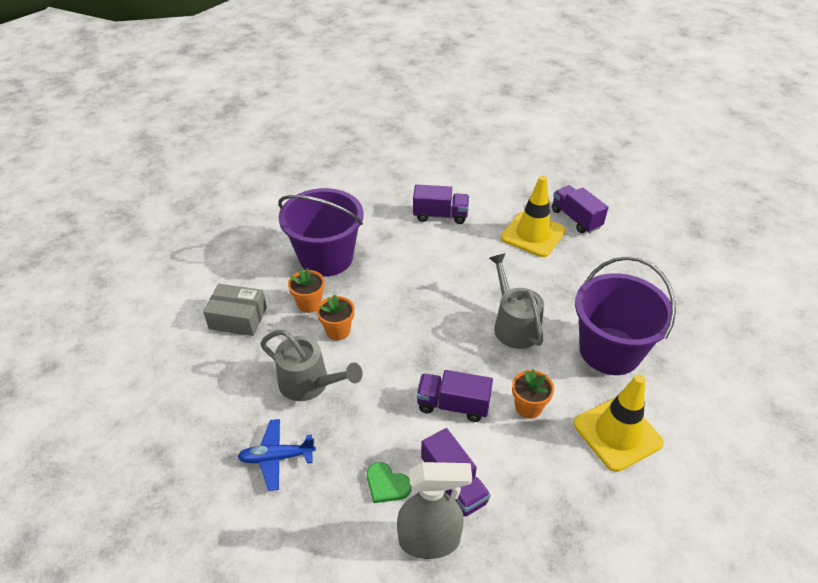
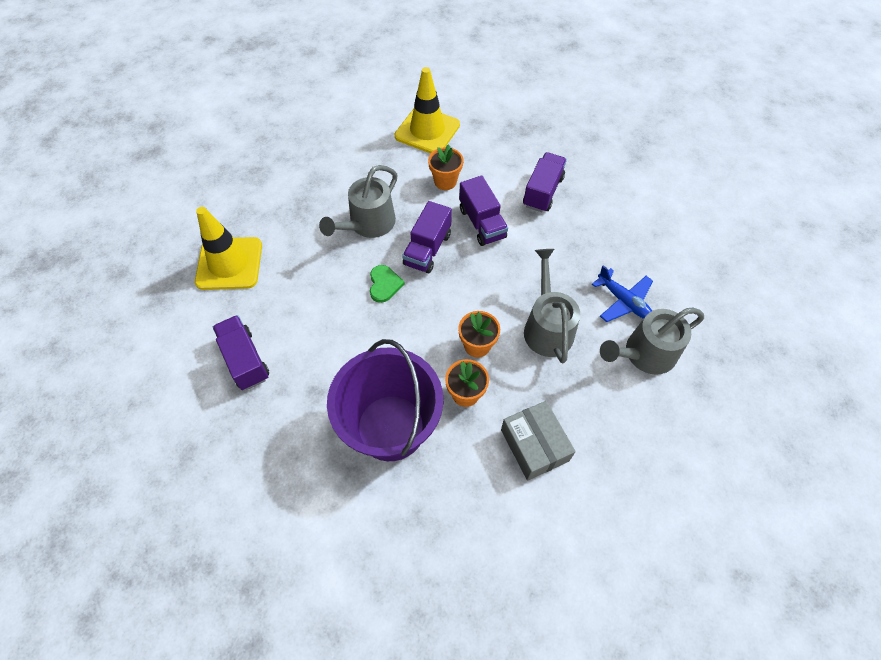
camera: 125 degrees left, 15 degrees up
green heart [367,462,411,503] -> green heart moved to [370,265,405,303]
grey spray bottle [397,462,472,559] -> none
purple truck [552,185,608,233] -> purple truck moved to [402,201,452,273]
purple bucket [575,256,676,375] -> none
none -> grey watering can [600,308,704,375]

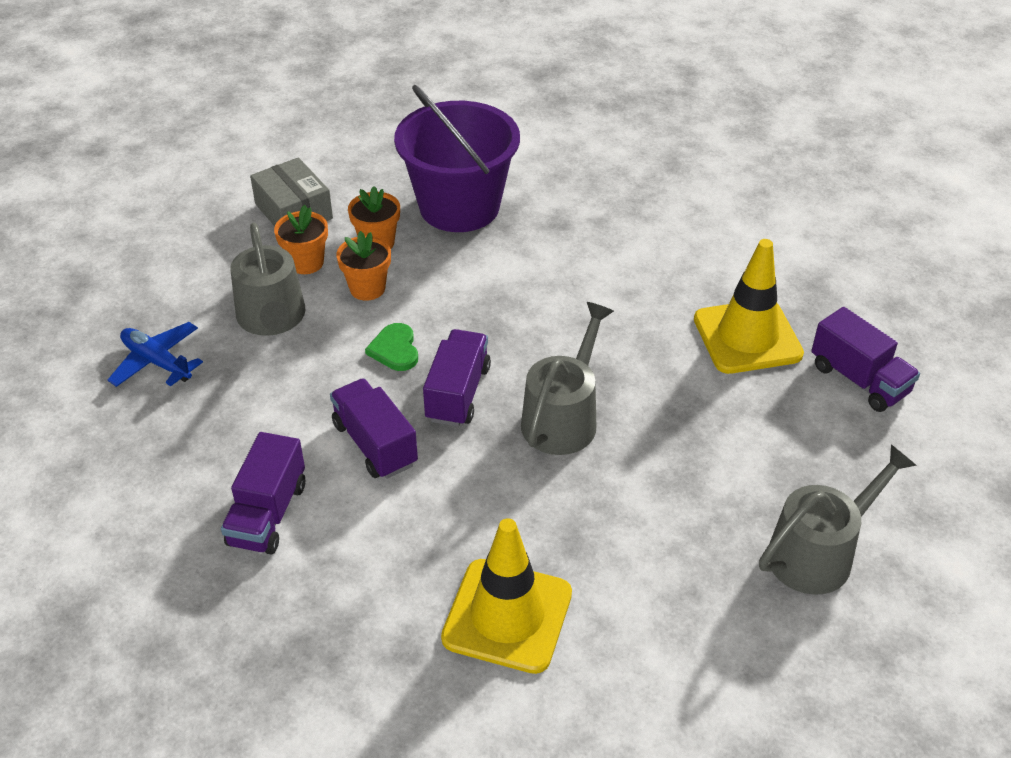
camera: 170 degrees right, 15 degrees down
purple truck [212,315,269,390] -> purple truck moved to [811,307,920,412]
green heart [370,265,405,303] -> green heart moved to [365,323,418,371]
orange flower pot [428,144,463,190] -> orange flower pot moved to [274,205,328,274]
grey watering can [600,308,704,375] -> grey watering can moved to [759,444,917,595]

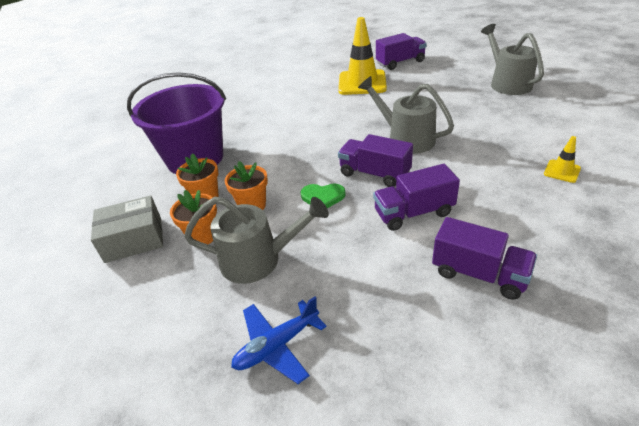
camera: 70 degrees left, 5 degrees down
yellow traffic cone [441,518,572,674] -> yellow traffic cone [544,136,581,183], size x0.45

